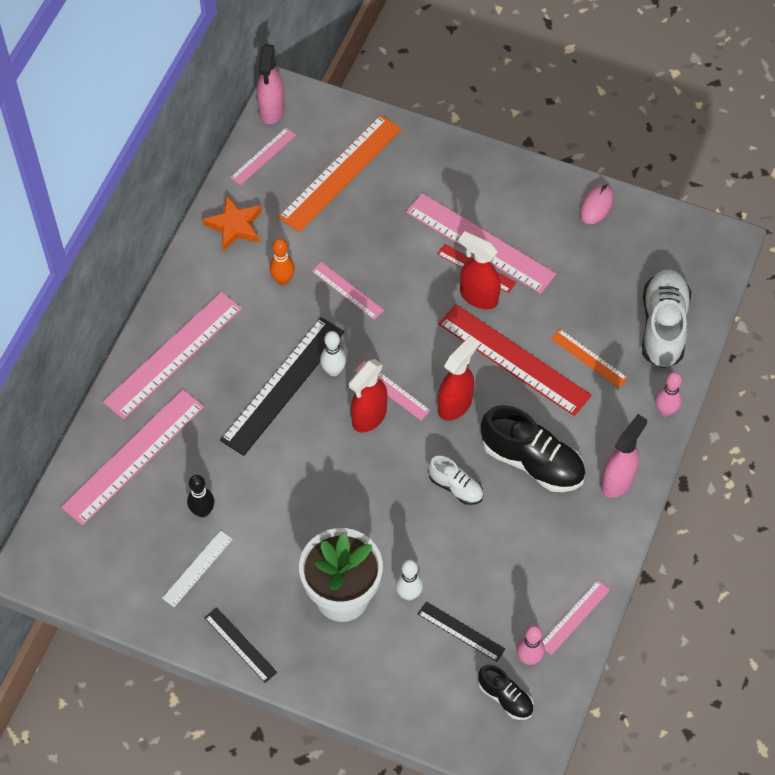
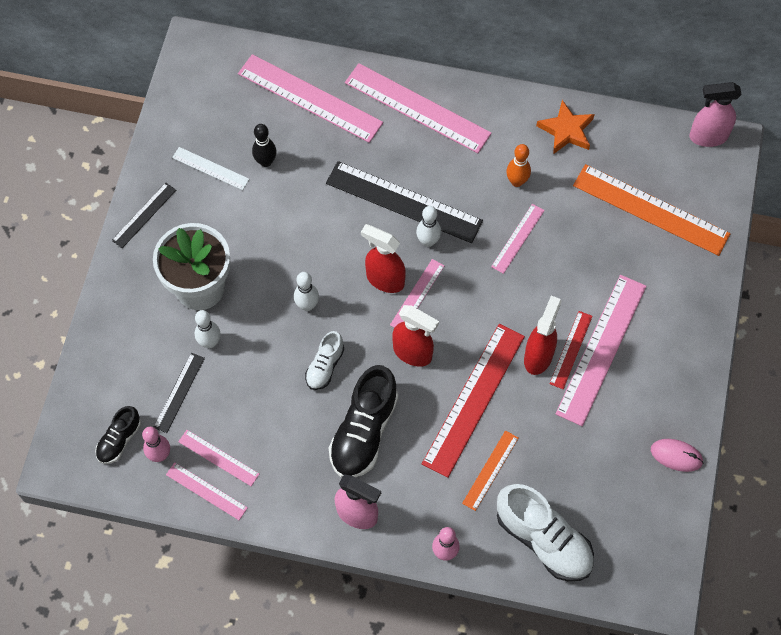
camera: 80 degrees right, 5 degrees up
pink ruler [230,128,296,185] -> pink ruler moved to [178,430,259,486]
white shoe [642,269,691,368] -> white shoe turned 45 degrees clockwise [497,484,594,581]
none -> white bowling pin [294,272,319,311]

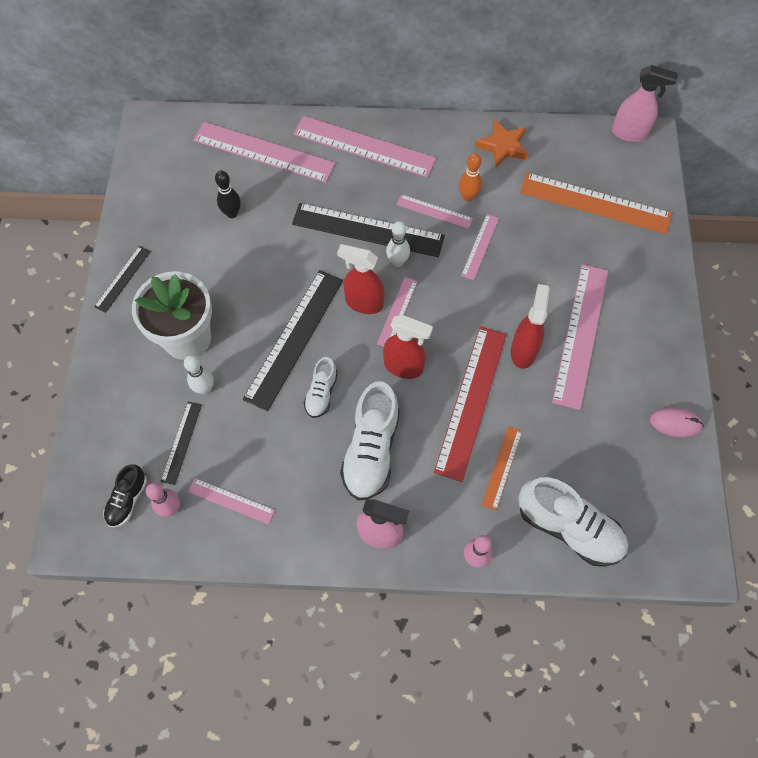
camera: 10 degrees left, 0 degrees up
pink ruler [166,462,248,520] -> pink ruler moved to [397,194,473,229]
white ruler [172,147,249,190] -> none
white bowling pin [294,272,319,311] -> black ruler [243,270,343,411]
black shoe [329,365,398,478] -> white shoe [340,381,400,500]
red ruler [549,311,592,389] -> none
pink spray bottle [689,82,742,147] -> pink spray bottle turned 150 degrees counterclockwise [612,65,678,142]

